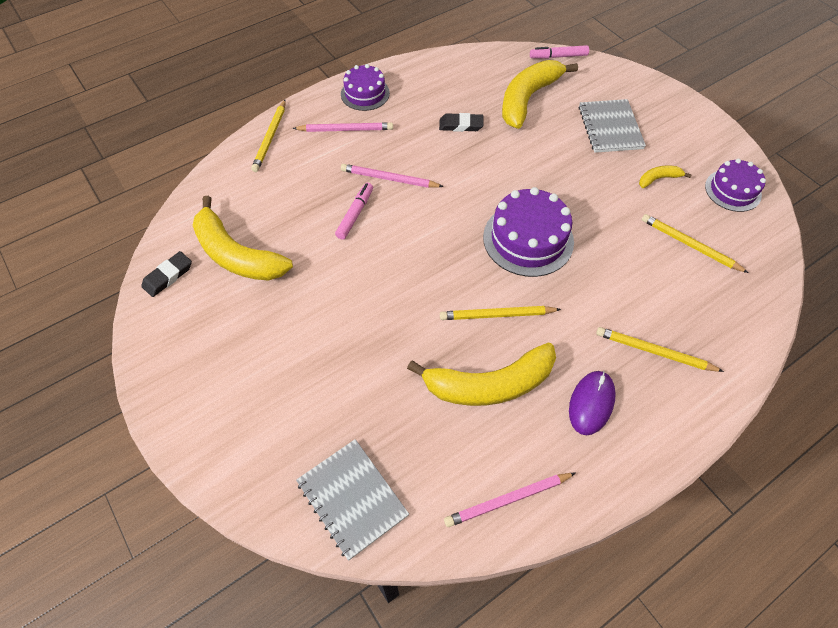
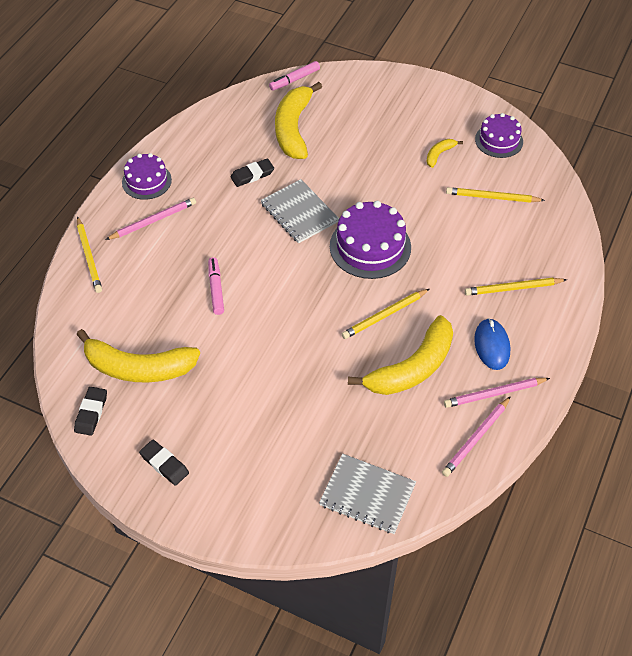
camera: 30 degrees left, 5 degrees down
pink pencil [341,164,444,188] -> pink pencil moved to [444,378,550,408]
purple mouse [569,371,616,435] -> blue mouse [474,318,510,370]
grey notebook [579,99,646,153] -> grey notebook moved to [260,179,339,243]
none -> black eraser [139,440,189,486]

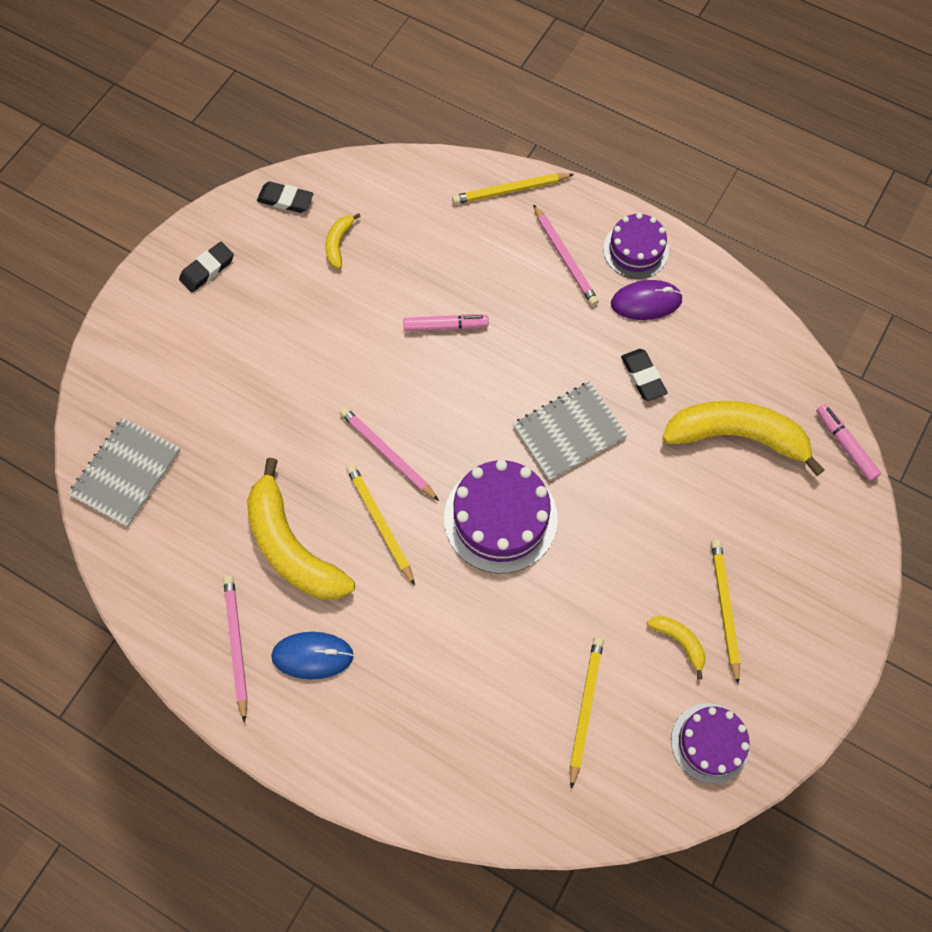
camera: 95 degrees right, 15 degrees up
yellow banana [76,329,200,382] -> yellow banana [325,213,361,269], size x0.45
pink pencil [442,396,511,477] -> pink pencil moved to [340,407,439,501]
yellow pencil [465,278,567,296] -> yellow pencil moved to [711,540,740,684]
none -> purple mouse [611,280,683,320]

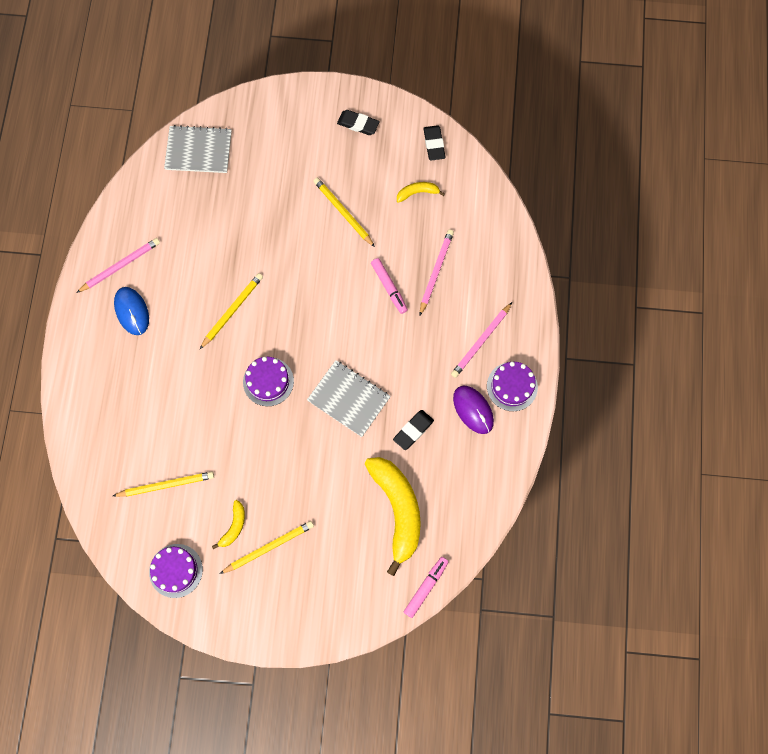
camera: 65 degrees right, 5 degrees up
yellow banana [247,458,355,600] -> none
pink pencil [340,407,439,501] -> pink pencil moved to [420,230,454,315]
purple cake [444,460,558,574] -> purple cake [243,357,294,406], size x0.64
yellow pencil [452,173,574,204] -> yellow pencil moved to [313,178,375,247]

